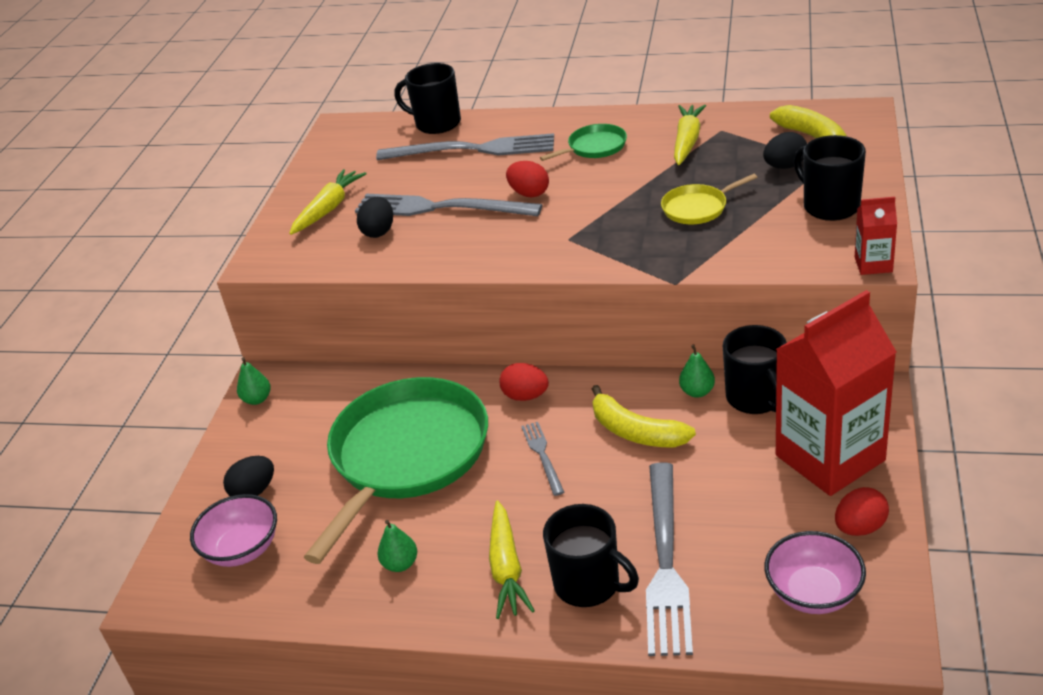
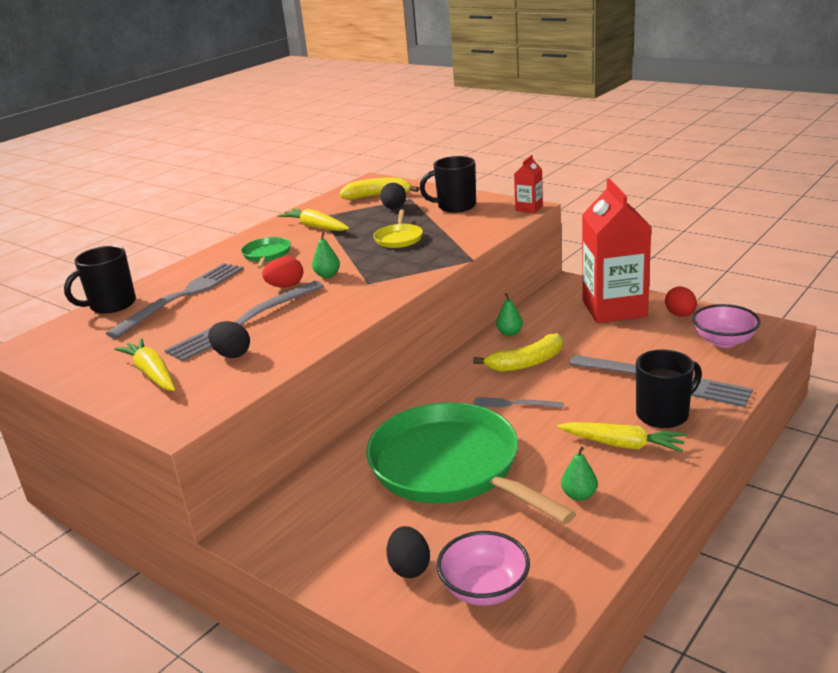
camera: 65 degrees left, 10 degrees down
green pear [237,357,271,405] -> green pear moved to [312,232,340,278]
red egg [499,363,549,401] -> none
black mug [723,325,787,414] -> none

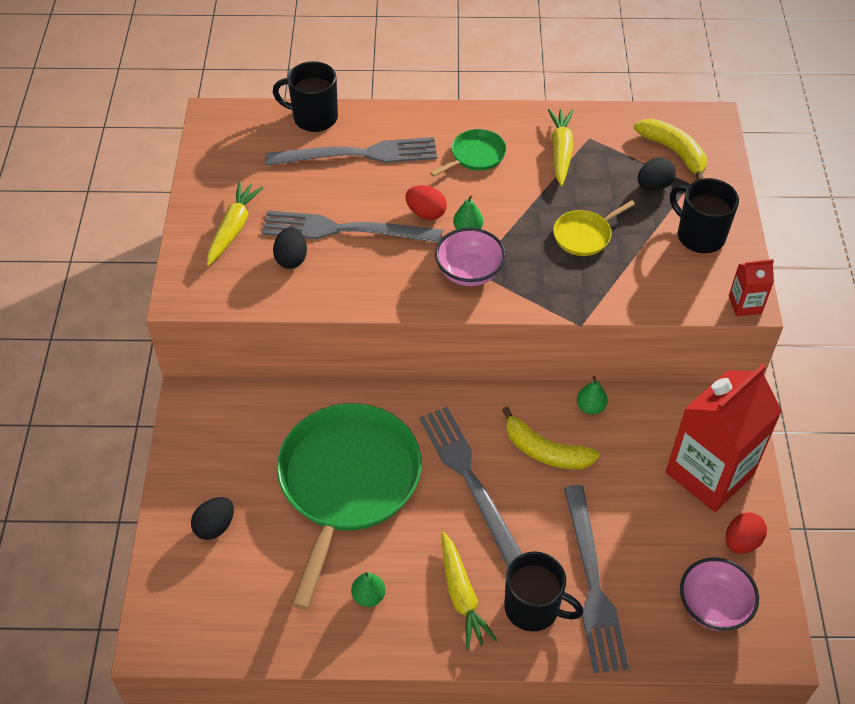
camera: 50 degrees right, 25 degrees up
pink bowl [437,531,530,606] -> pink bowl moved to [435,228,506,286]
grey fork [473,397,564,408] -> grey fork [419,407,522,567], size x2.04

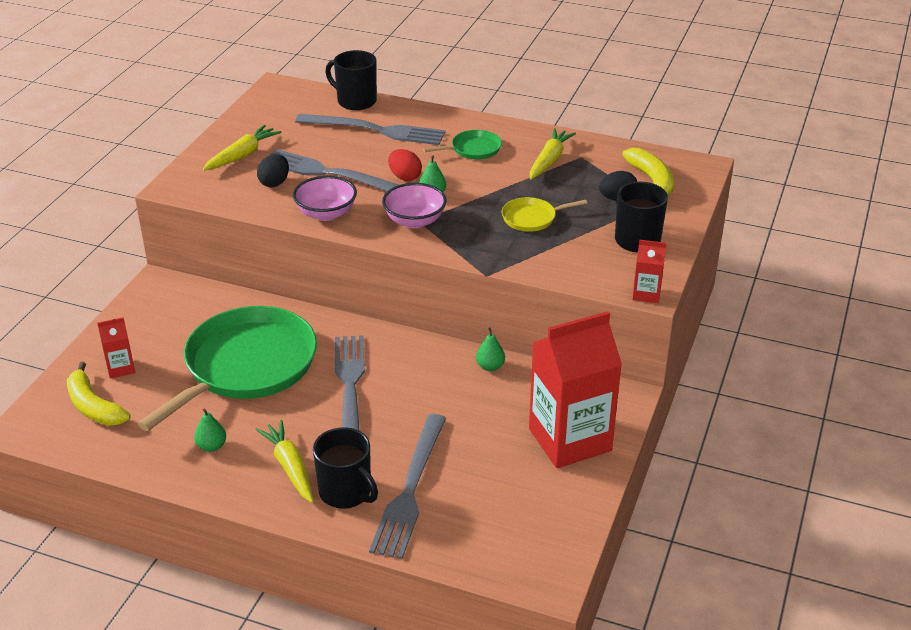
camera: 20 degrees right, 15 degrees down
black egg [191,497,234,540] -> red carton [97,317,135,379]
yellow carrot [442,532,497,650] -> yellow carrot turned 150 degrees clockwise [255,420,313,503]
yellow banana [502,407,600,469] -> yellow banana moved to [67,362,131,426]
pink bowl [680,558,759,631] -> pink bowl moved to [293,176,357,221]
red egg [726,512,767,554] -> none

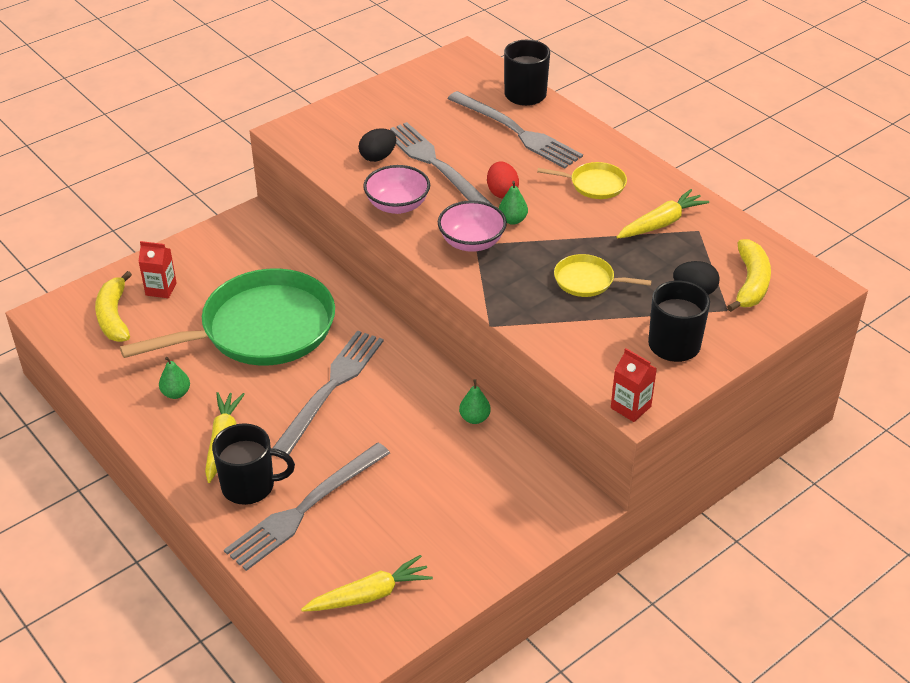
camera: 30 degrees right, 5 degrees up
yellow carrot [203,125,281,171] -> yellow carrot moved to [301,555,433,612]
black mug [313,427,378,509] -> black mug turned 75 degrees counterclockwise [212,423,295,505]
green pan [423,130,502,159] -> yellow pan [537,162,627,199]
red carton [529,311,622,468] -> none

